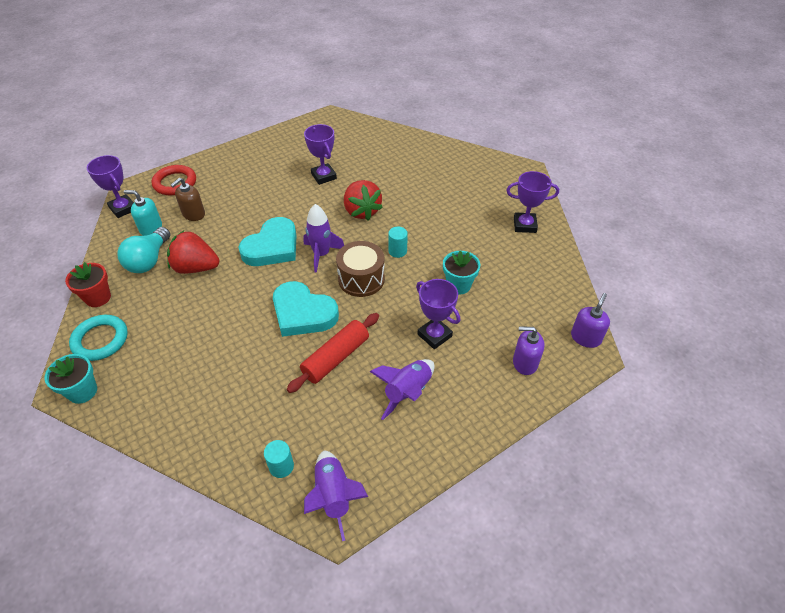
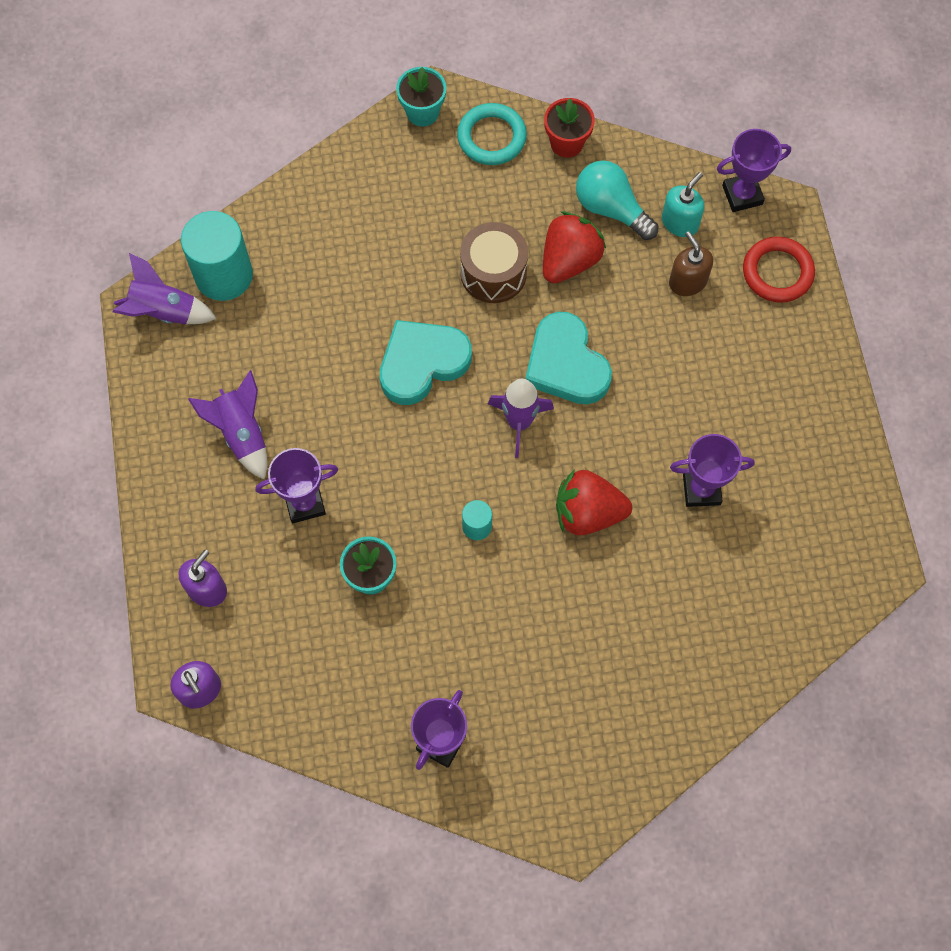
camera: 115 degrees right, 20 degrees up
turquoise cylinder [264,440,294,478] -> turquoise cylinder [181,211,253,301], size x2.10
red rolling pin [287,313,379,393] -> none
brown drum [336,241,385,297] -> brown drum moved to [460,222,528,303]

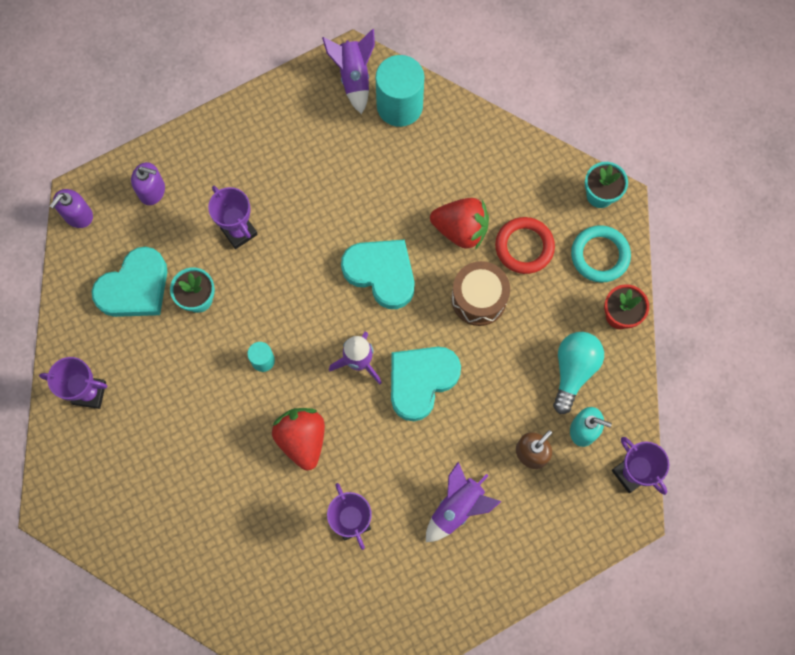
camera: 70 degrees right, 5 degrees up
purple rocket [188,370,267,479] -> purple rocket moved to [426,462,502,542]
red strawberry [543,212,606,283] -> red strawberry moved to [430,198,489,250]
red ring [743,236,815,303] -> red ring moved to [495,217,555,274]
none -> turquoise heart [92,247,167,317]

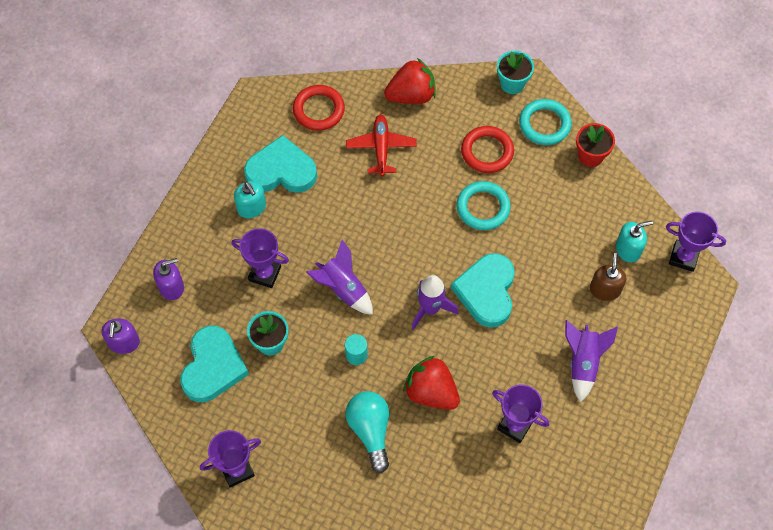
camera: 35 degrees left, 10 degrees down
purple rocket [322,29,375,114] -> purple rocket moved to [306,239,373,315]
turquoise heart [341,240,415,309] -> turquoise heart moved to [244,135,317,193]
turquoise cylinder [376,55,424,127] -> red ring [293,85,345,131]
red strawberry [430,198,489,250] -> red strawberry moved to [384,58,436,104]
brown drum [451,261,510,326] -> turquoise ring [457,181,511,230]
turquoise light bulb [553,332,604,414] -> turquoise light bulb moved to [345,391,389,473]
none -> turquoise soap dispenser [234,181,266,218]
none -> red plane [346,114,417,177]

